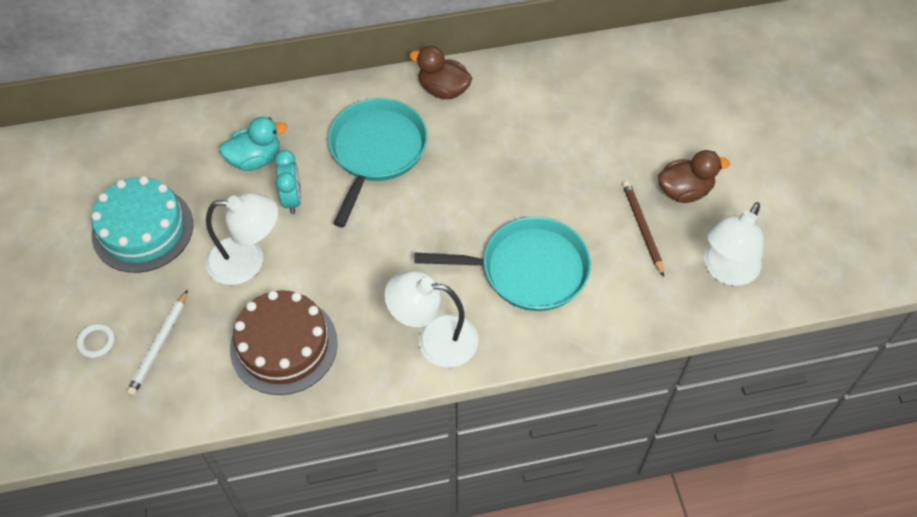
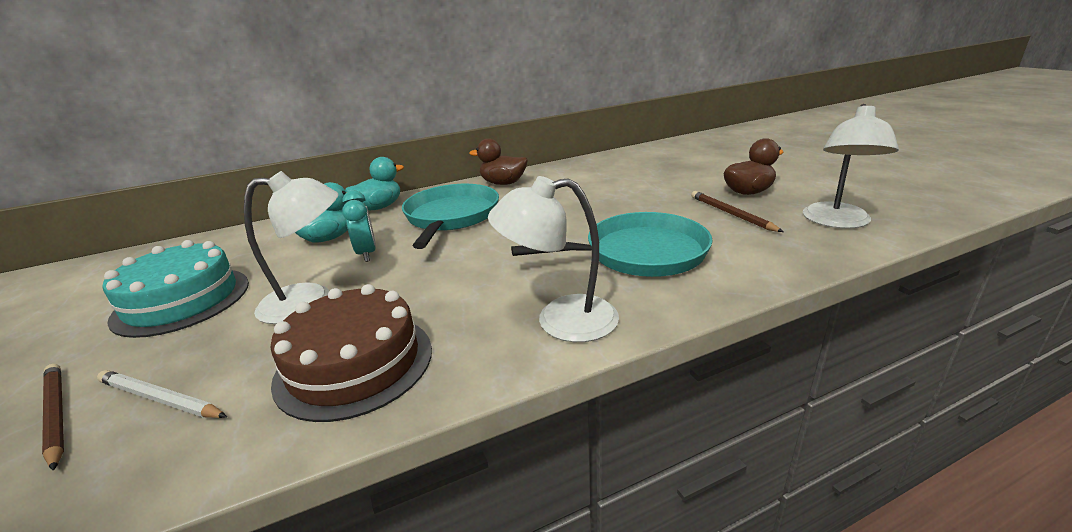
camera: 10 degrees left, 30 degrees down
white ring [76,323,115,358] -> brown pencil [42,364,64,471]
white pencil [127,290,188,396] -> white pencil turned 105 degrees clockwise [97,370,227,418]
none -> turquoise duck [345,157,404,210]

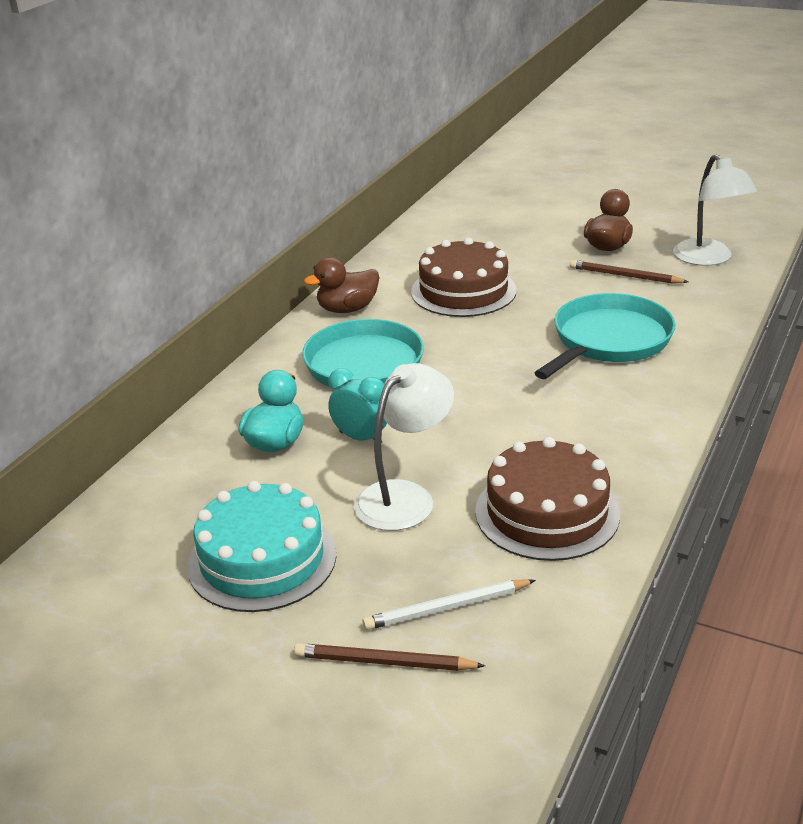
camera: 40 degrees left, 5 degrees up
turquoise duck [345,157,404,210] -> none
white lamp [488,176,619,342] -> none
none -> brown cake [411,237,517,317]

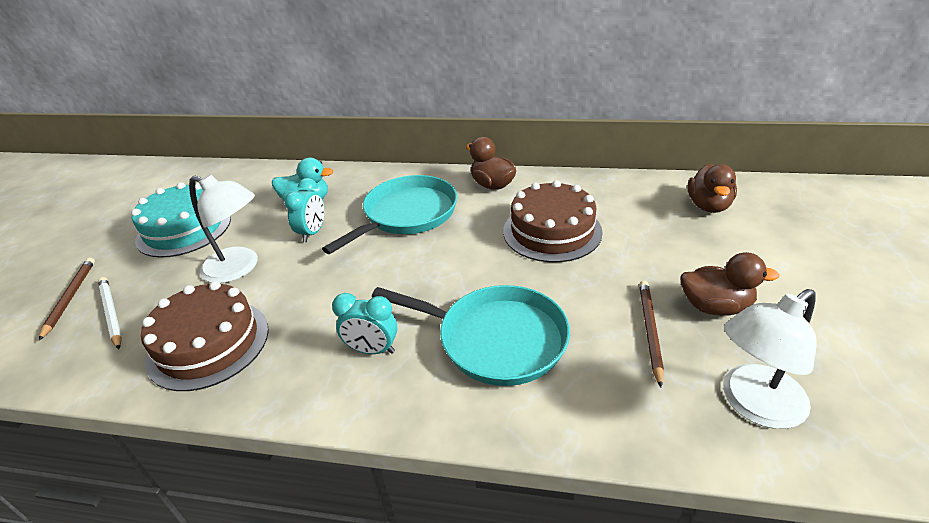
camera: 75 degrees right, 5 degrees up
none -> turquoise clock [332,293,397,354]
none -> brown duck [688,164,737,213]

